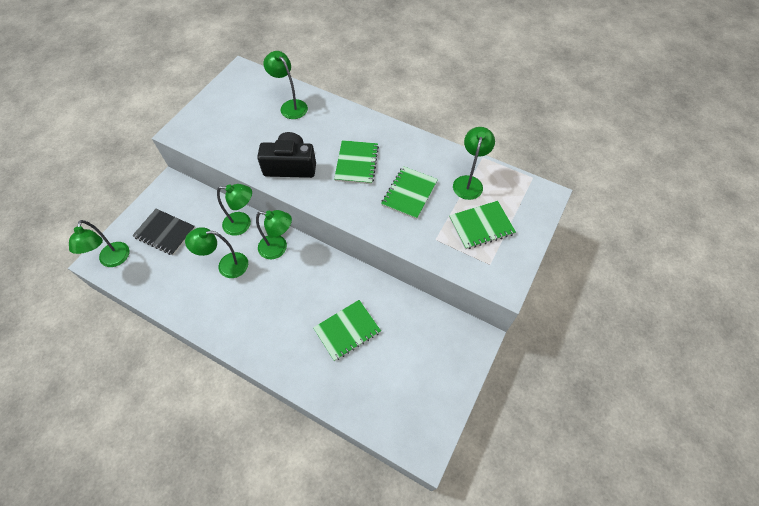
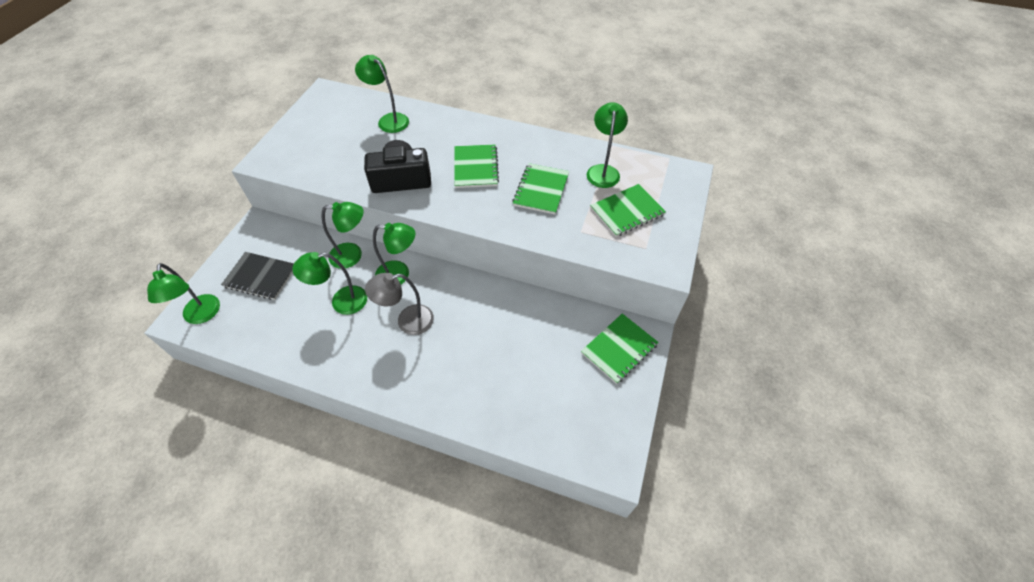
camera: 10 degrees left, 5 degrees down
green notebook [313,300,381,361] -> green notebook moved to [581,313,659,384]
none -> grey lamp [365,273,434,335]

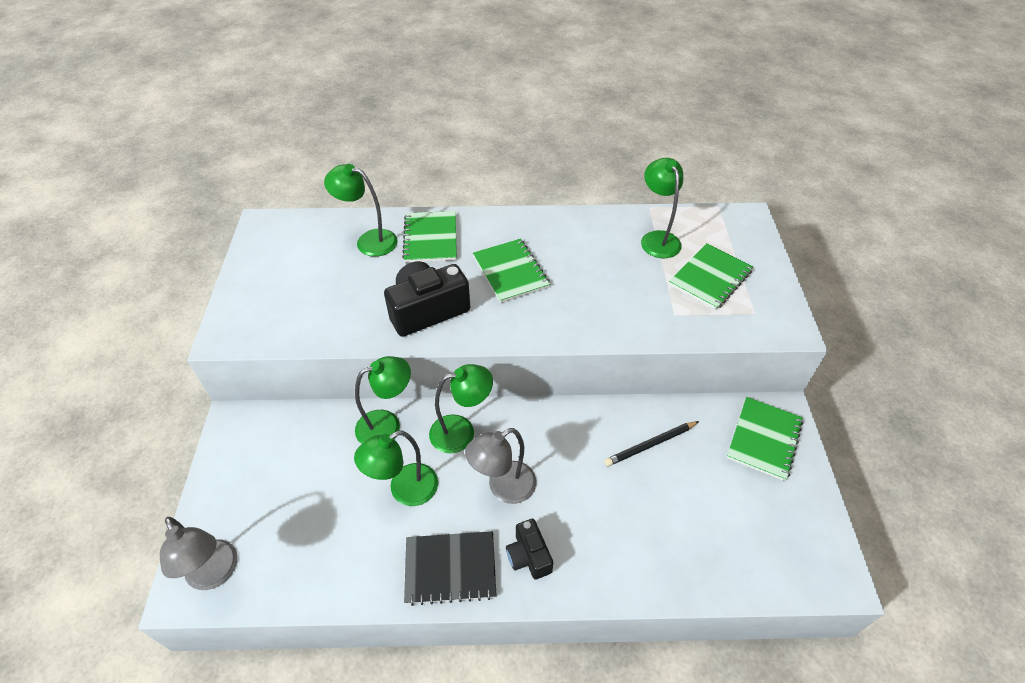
camera: 20 degrees left, 5 degrees down
green lamp [147,263,220,324] -> grey lamp [160,517,238,590]
black notebook [221,252,294,300] -> black notebook moved to [404,531,497,606]
green notebook [512,163,569,214] -> green notebook moved to [402,211,457,263]
none -> black camera [506,518,553,580]
none -> black pencil [604,421,699,466]

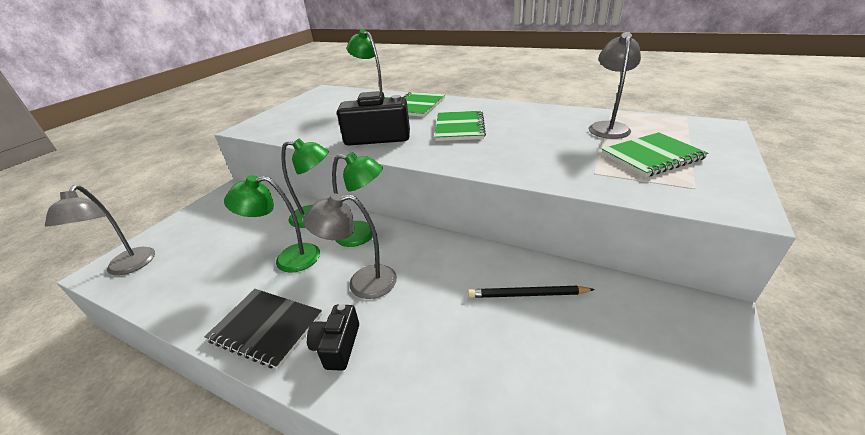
camera: 30 degrees right, 15 degrees down
green lamp [641,158,683,258] -> grey lamp [589,32,641,139]
green notebook [727,397,803,481] -> none

